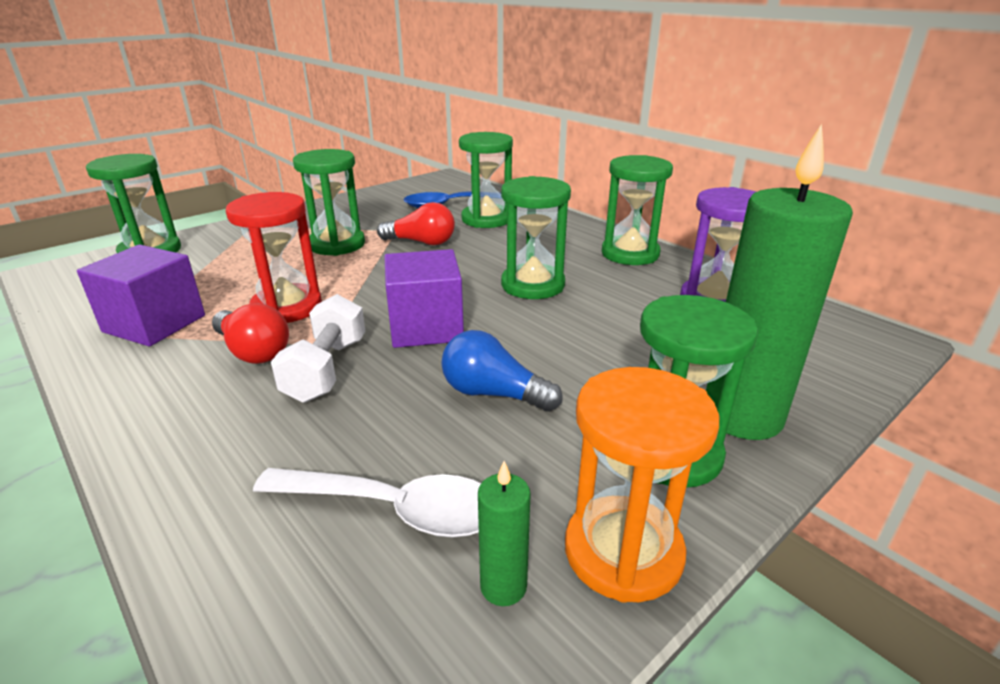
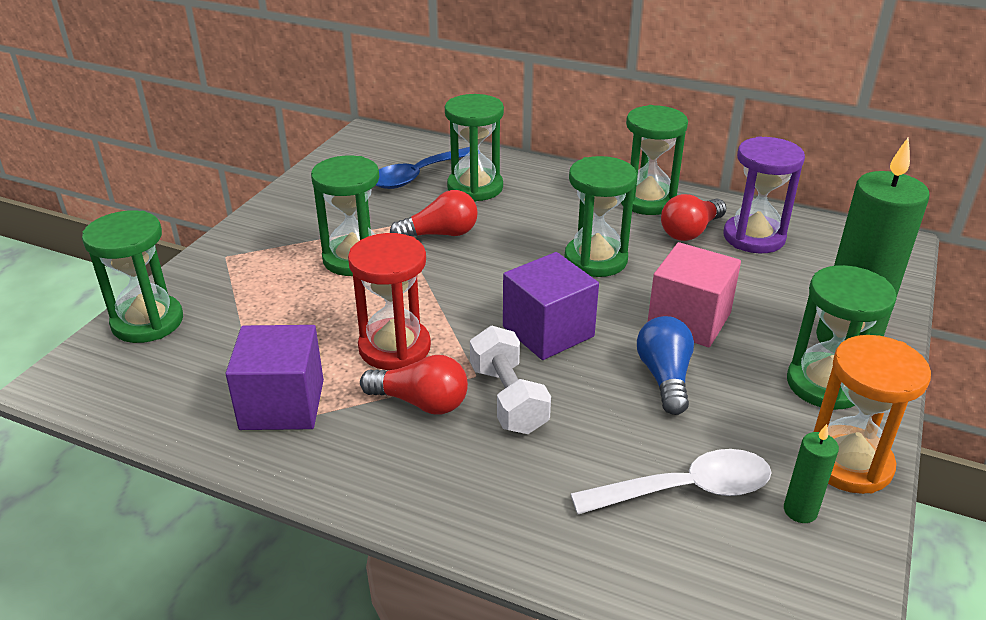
camera: 25 degrees left, 5 degrees up
blue light bulb [441,330,562,412] -> blue light bulb turned 90 degrees clockwise [637,316,694,415]
none -> pink cube [648,242,741,347]
none -> red light bulb [661,194,726,241]

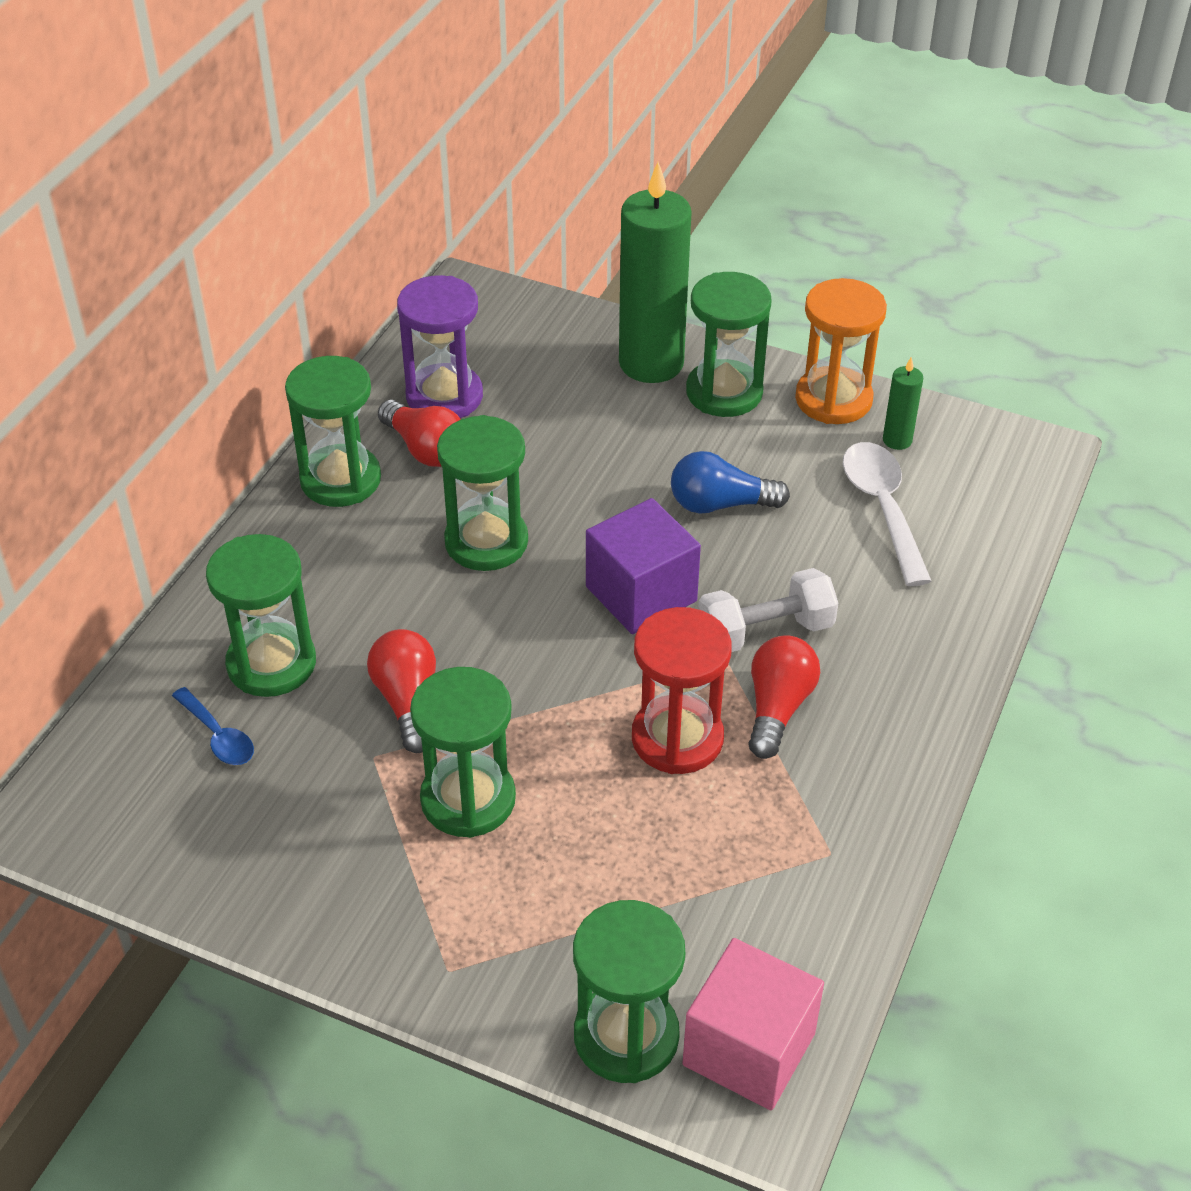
camera: 90 degrees left, 10 degrees up
purple cube [226,325,324,430] -> none
blue spoon [376,147,470,189] -> blue spoon [172,687,254,765], size x0.59
pink cube [648,242,741,347] -> pink cube moved to [682,938,824,1110]

